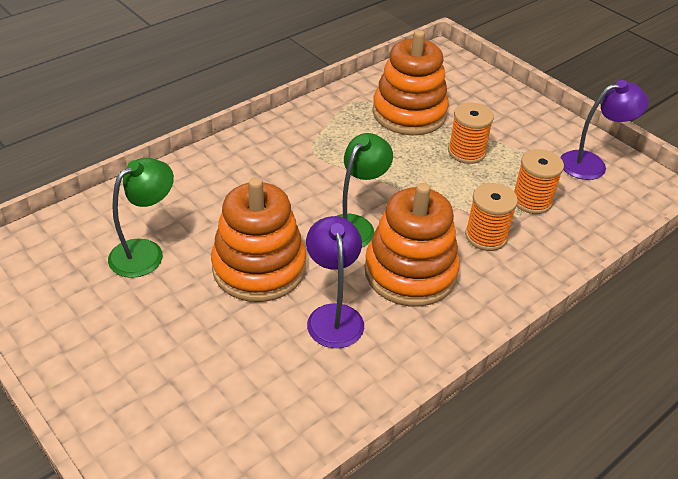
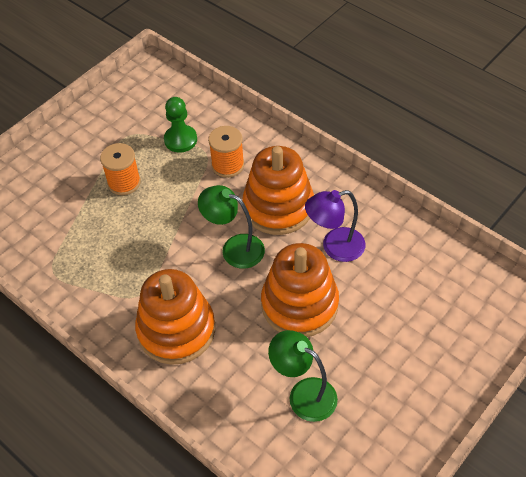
camera: 95 degrees left, 10 degrees up
orange stacking toy [372,30,449,135] -> orange stacking toy moved to [135,269,215,365]
orange spool [514,149,564,214] -> green pawn [164,97,197,152]
purple lamp [560,80,649,180] -> none

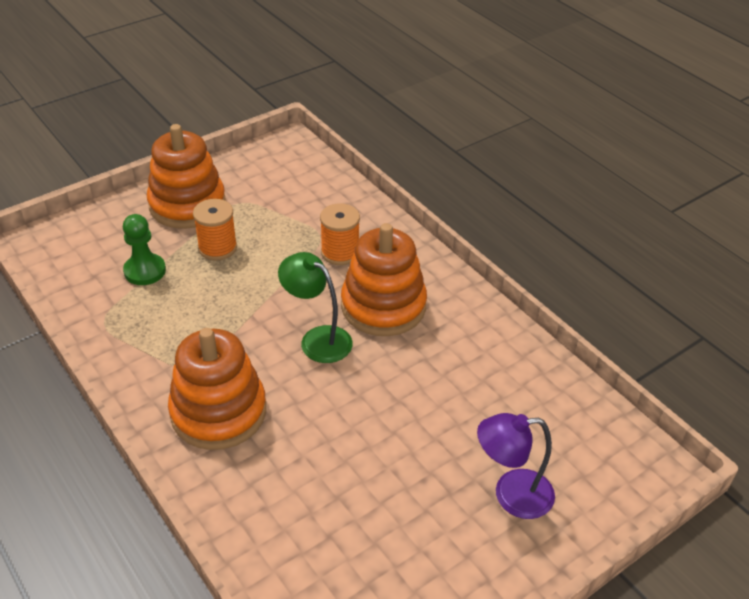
camera: 10 degrees right, 10 degrees down
green pawn [164,97,197,152] -> green pawn moved to [123,214,166,285]
orange stacking toy [261,243,339,337] -> orange stacking toy moved to [147,124,226,229]
green lamp [268,330,338,422] -> none
purple lamp [305,190,365,262] -> purple lamp moved to [477,413,555,519]

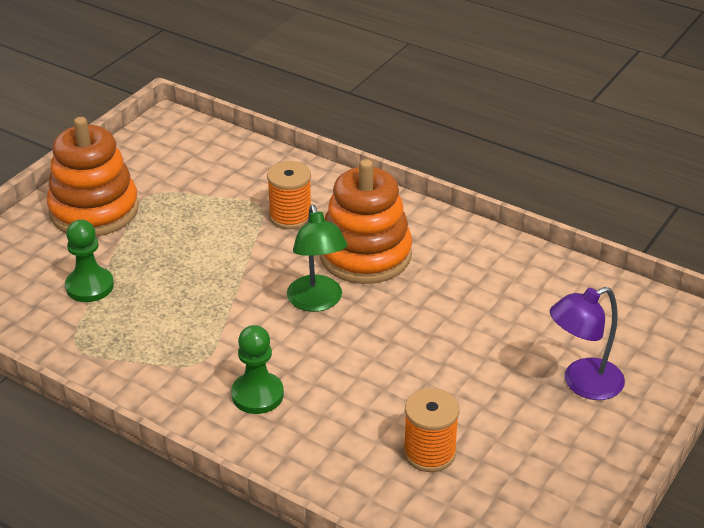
camera: 20 degrees left, 5 degrees down
orange stacking toy [168,328,266,450] -> green pawn [231,325,284,414]
orange spool [193,199,237,261] -> orange spool moved to [403,388,459,472]
green lamp [278,252,353,363] -> green lamp turned 120 degrees counterclockwise [287,205,347,312]

